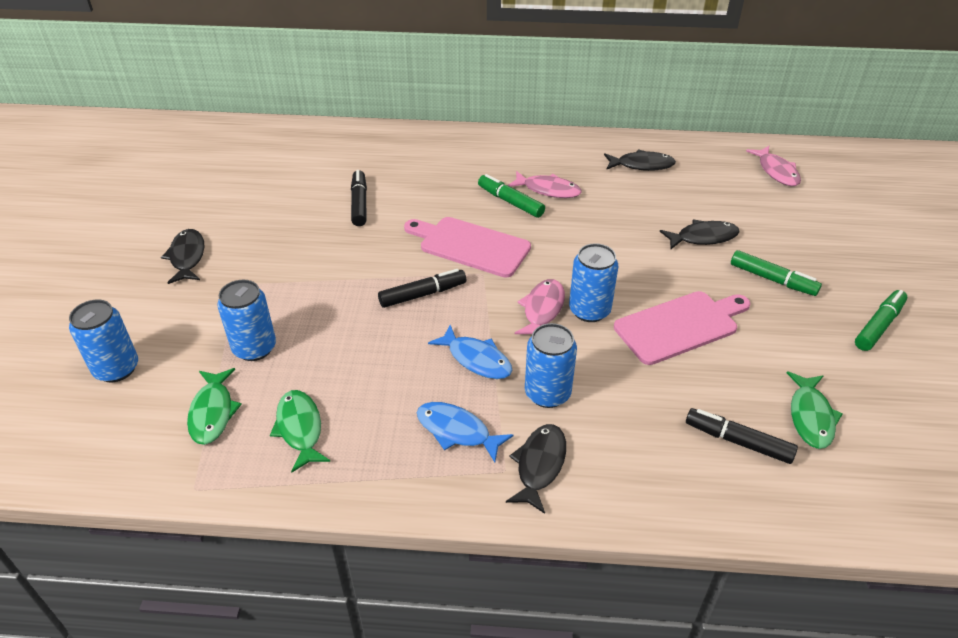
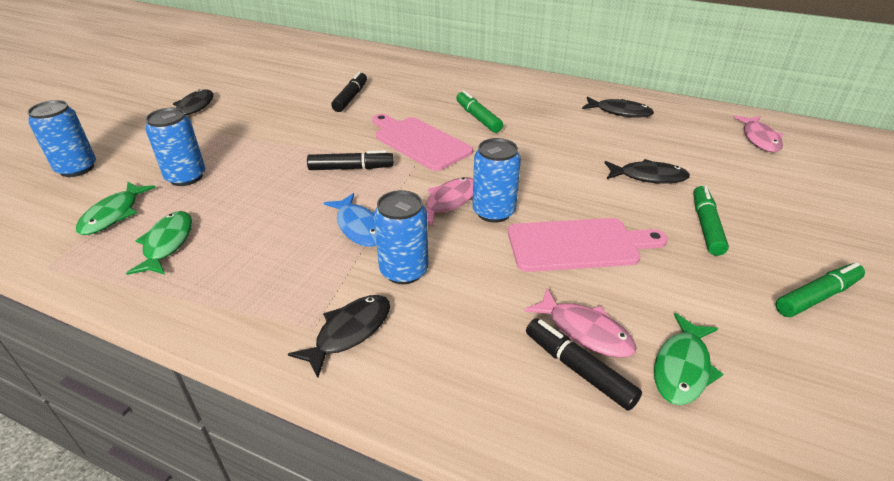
camera: 20 degrees right, 5 degrees down
blue fish [417,402,514,462] -> none
pink fish [508,171,582,198] -> pink fish moved to [524,288,637,358]
green marker [731,250,822,296] -> green marker turned 135 degrees counterclockwise [693,185,729,256]

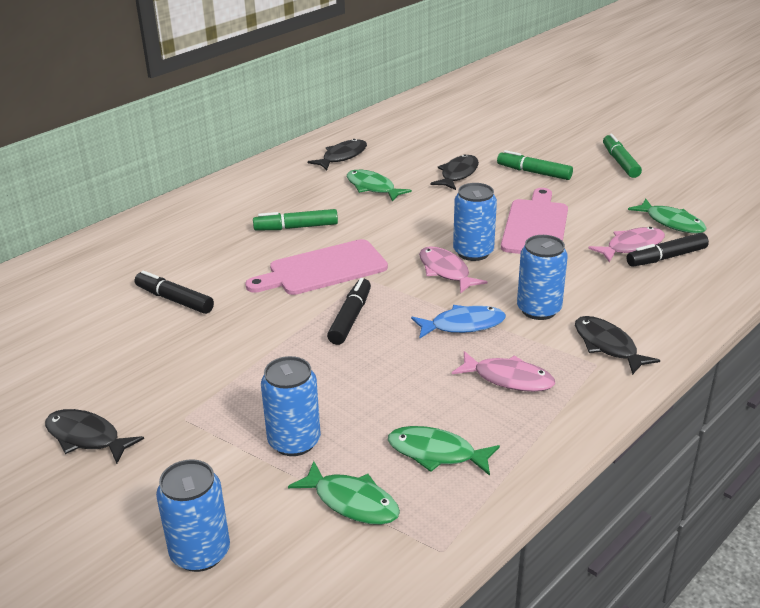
camera: 70 degrees left, 5 degrees down
pink fish [734,115,783,152] -> pink fish moved to [452,351,555,392]
none -> green fish [347,170,412,202]

